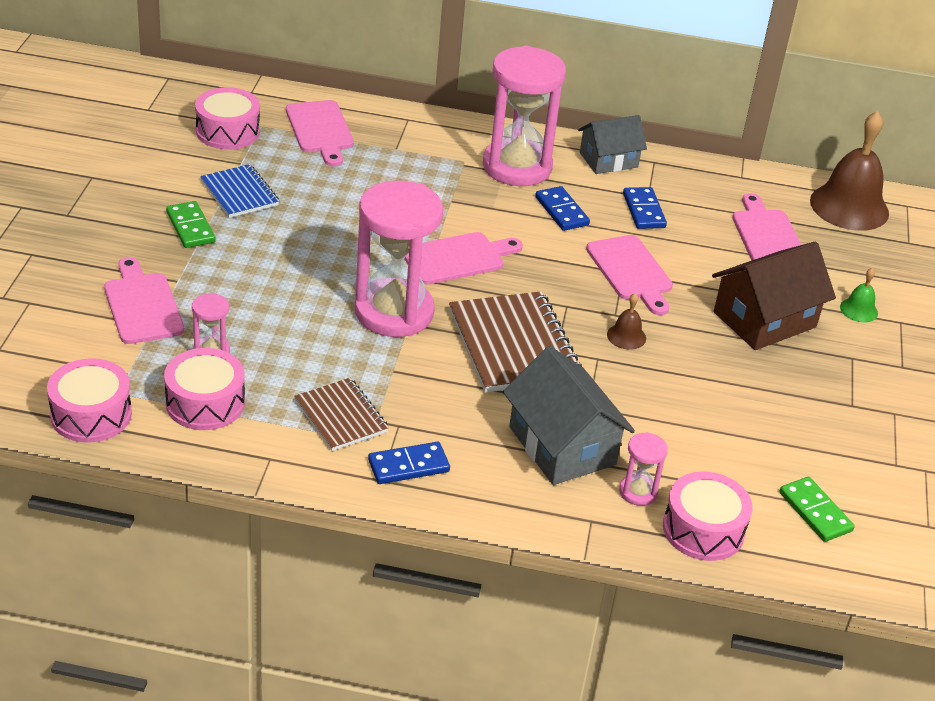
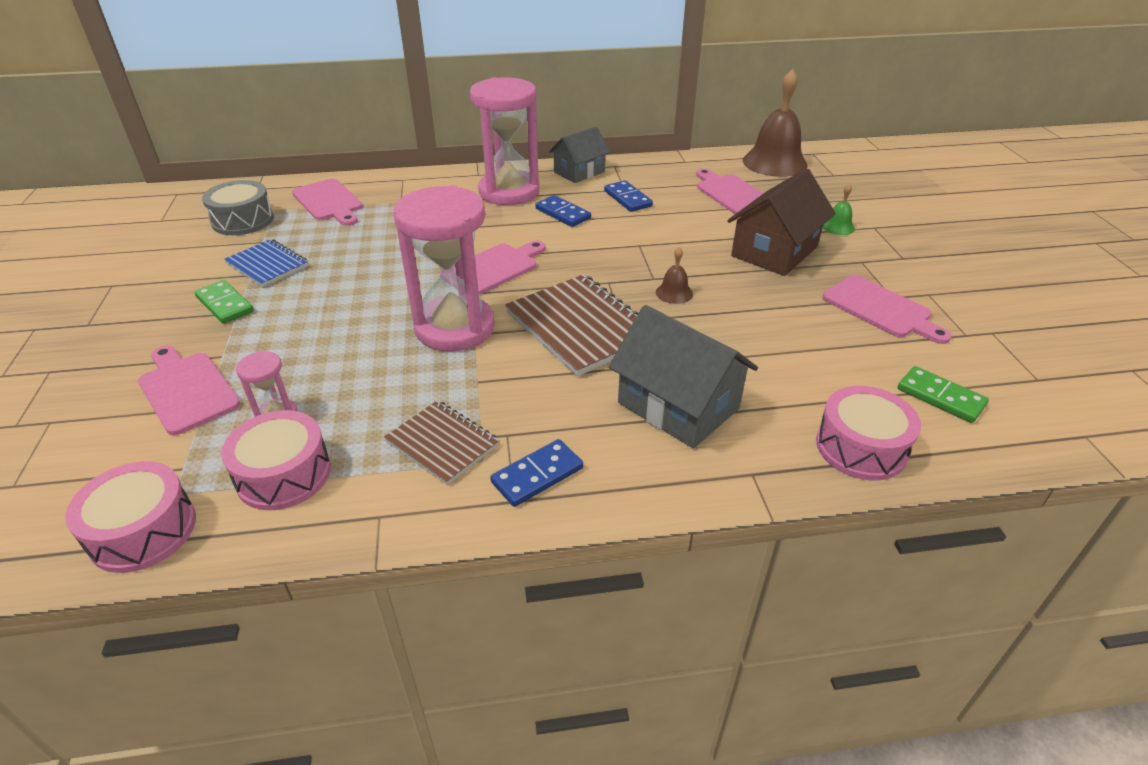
camera: 15 degrees left, 0 degrees up
pink drum [195,87,260,150] -> grey drum [202,180,274,235]
pink cutting board [586,235,673,315] -> pink cutting board moved to [822,275,952,344]
pink hourglass [619,432,668,506] -> none

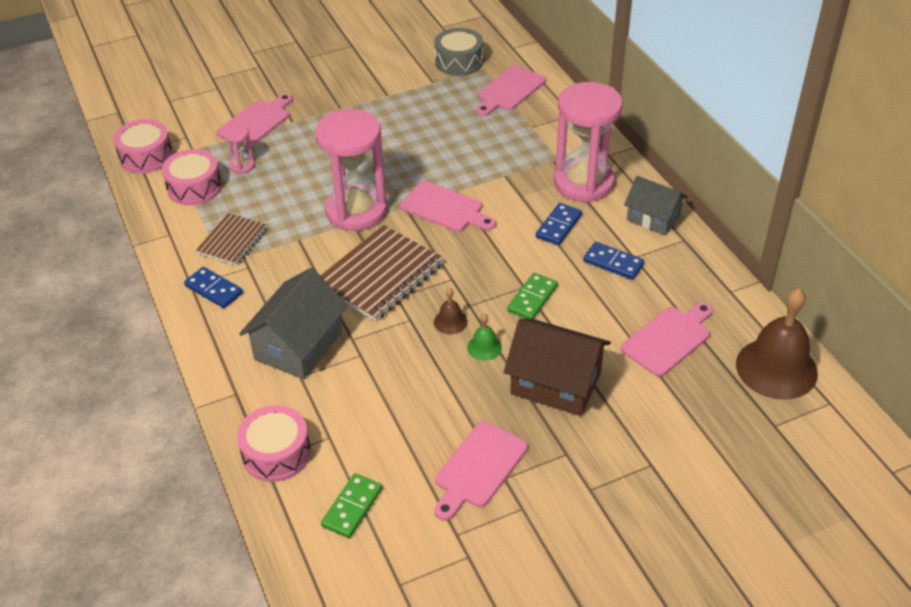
camera: 75 degrees right, 5 degrees up
green domino [194,280,254,324] -> green domino moved to [507,273,558,319]
blue notebook [224,239,309,287] -> none
blue domino [604,181,653,212] -> blue domino turned 75 degrees clockwise [583,242,644,280]
green bell [823,184,855,235] -> green bell moved to [467,314,502,361]

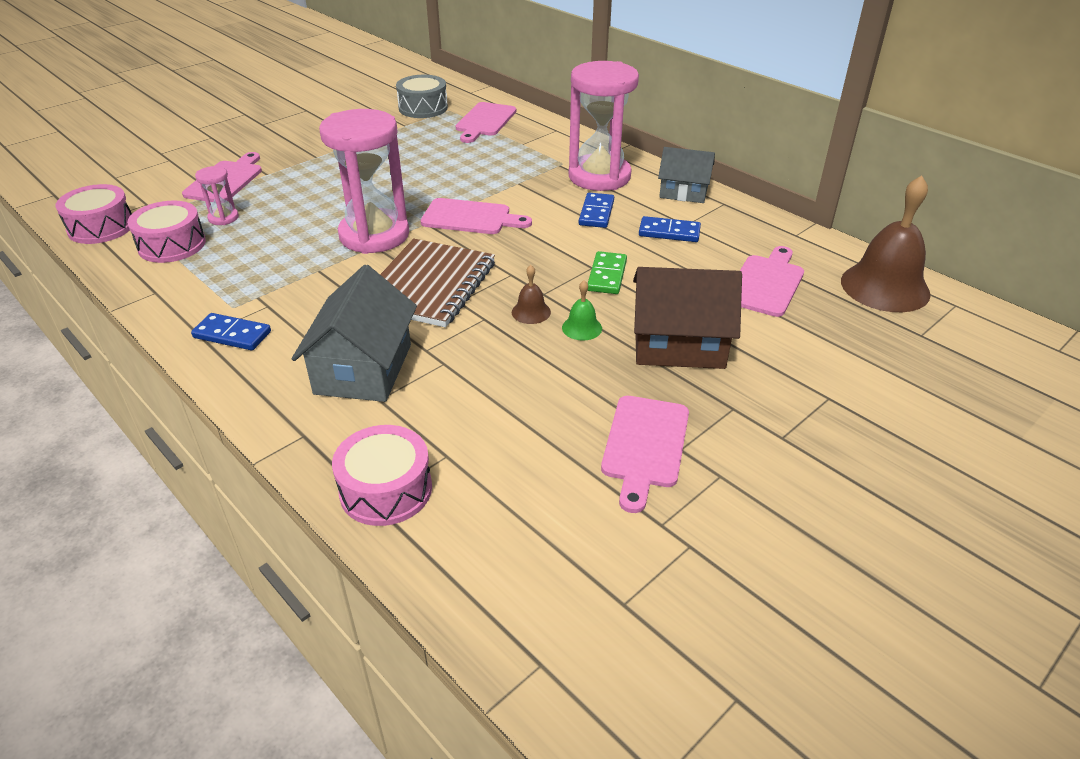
camera: 20 degrees left, 5 degrees down
brown notebook [196,213,268,266] -> none
green domino [321,473,382,538] -> none

